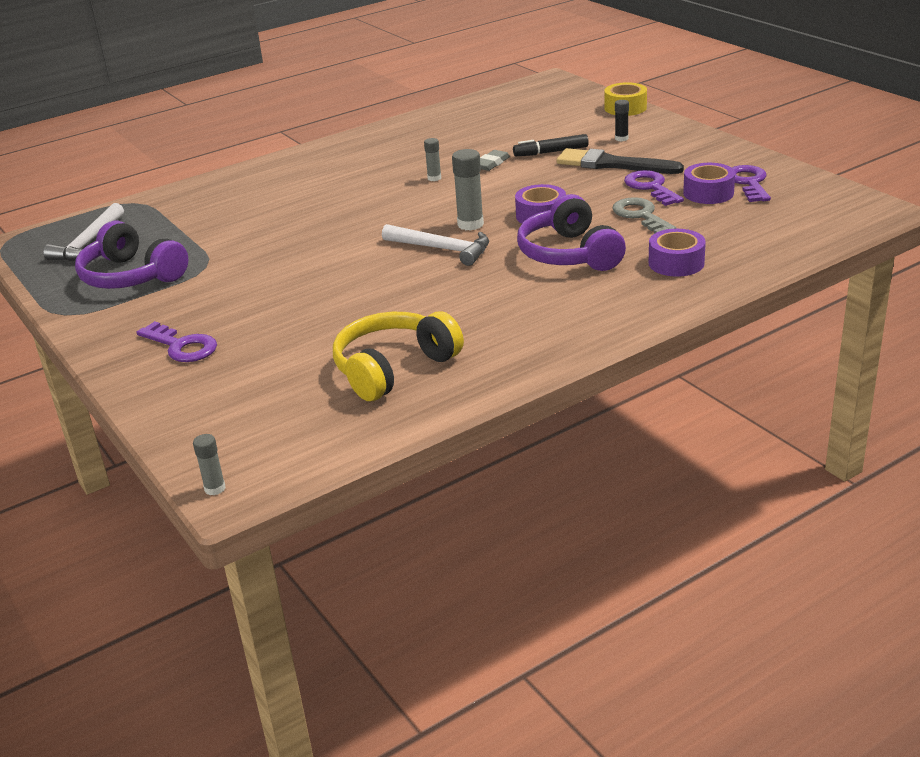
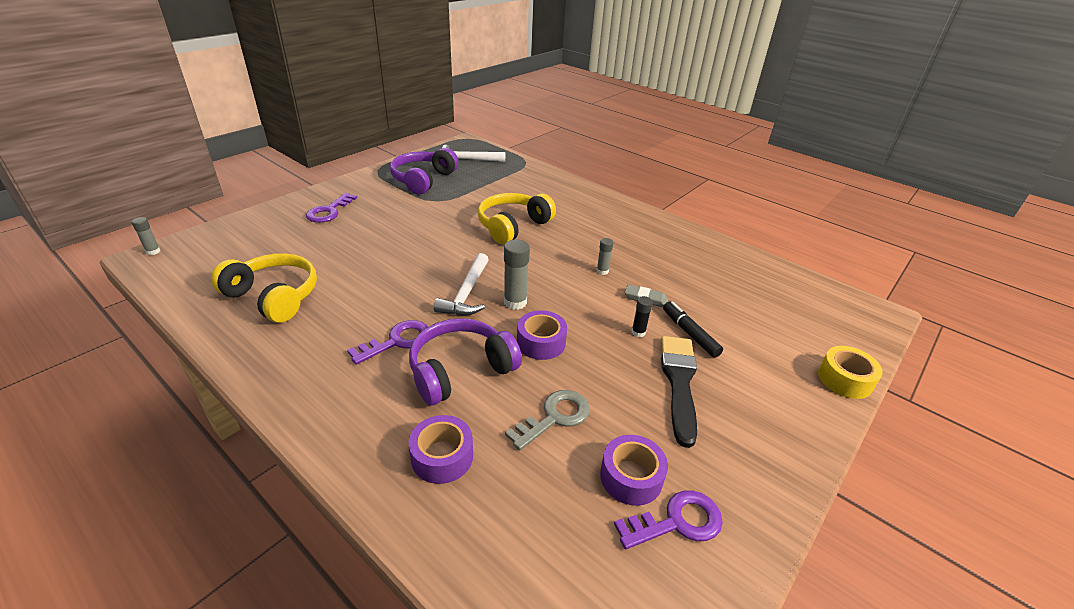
camera: 70 degrees right, 5 degrees up
black glue stick [615,100,629,141] -> black glue stick moved to [632,296,653,337]
purple key [624,170,684,206] -> purple key moved to [347,320,428,365]
none -> yellow headphones [477,193,556,244]

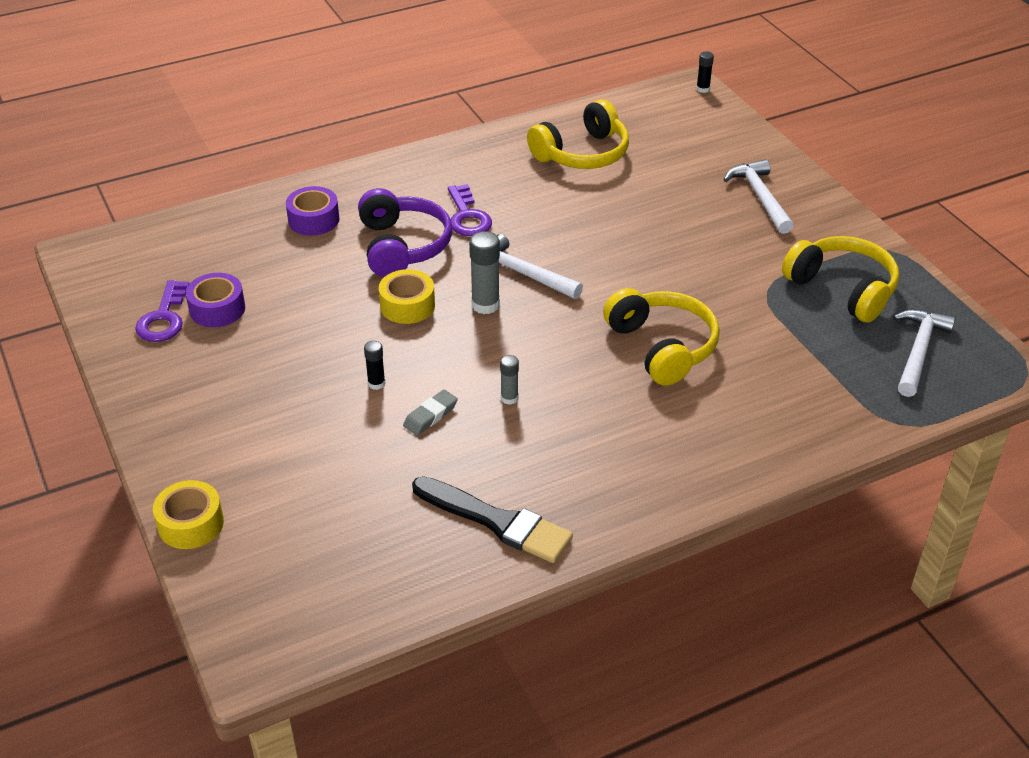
camera: 115 degrees right, 5 degrees up
grey glue stick [131,217,160,255] -> black glue stick [696,51,714,93]
purple key [306,193,357,223] -> white hammer [723,159,794,234]
purple headphones [390,148,458,194] -> yellow headphones [782,236,899,323]
grey key [505,390,590,450] -> none
purple tape [517,310,567,360] -> yellow tape [379,269,435,324]
black brush [661,336,697,448] -> black brush moved to [412,476,573,563]
black marker [663,301,723,358] -> none

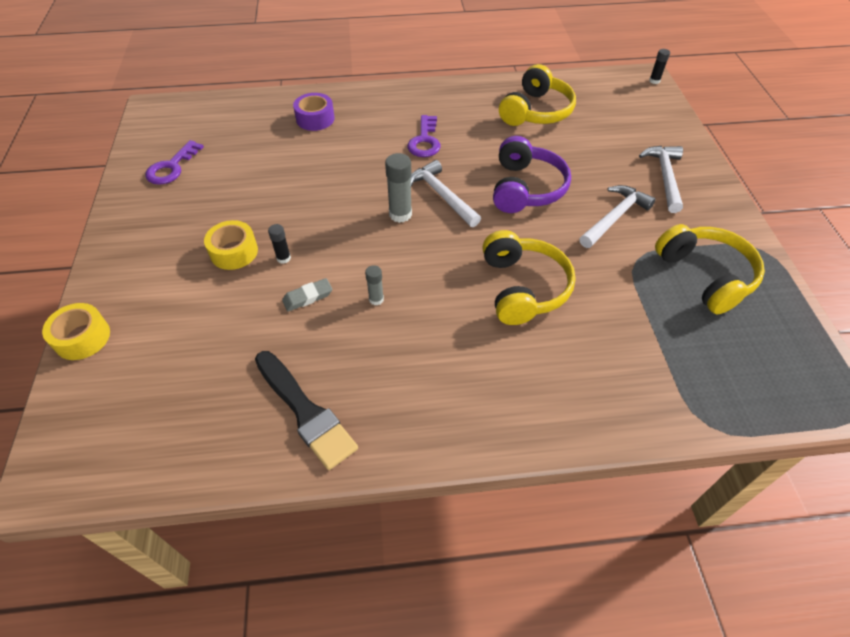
camera: 20 degrees right, 10 degrees up
purple tape [186,273,245,327] -> none
purple headphones [358,188,452,277] -> purple headphones moved to [493,136,571,213]
yellow tape [379,269,435,324] -> yellow tape moved to [204,220,258,270]
yellow headphones [527,99,629,169] -> yellow headphones turned 45 degrees counterclockwise [499,64,576,126]
white hammer [893,309,956,397] -> white hammer moved to [579,185,656,248]

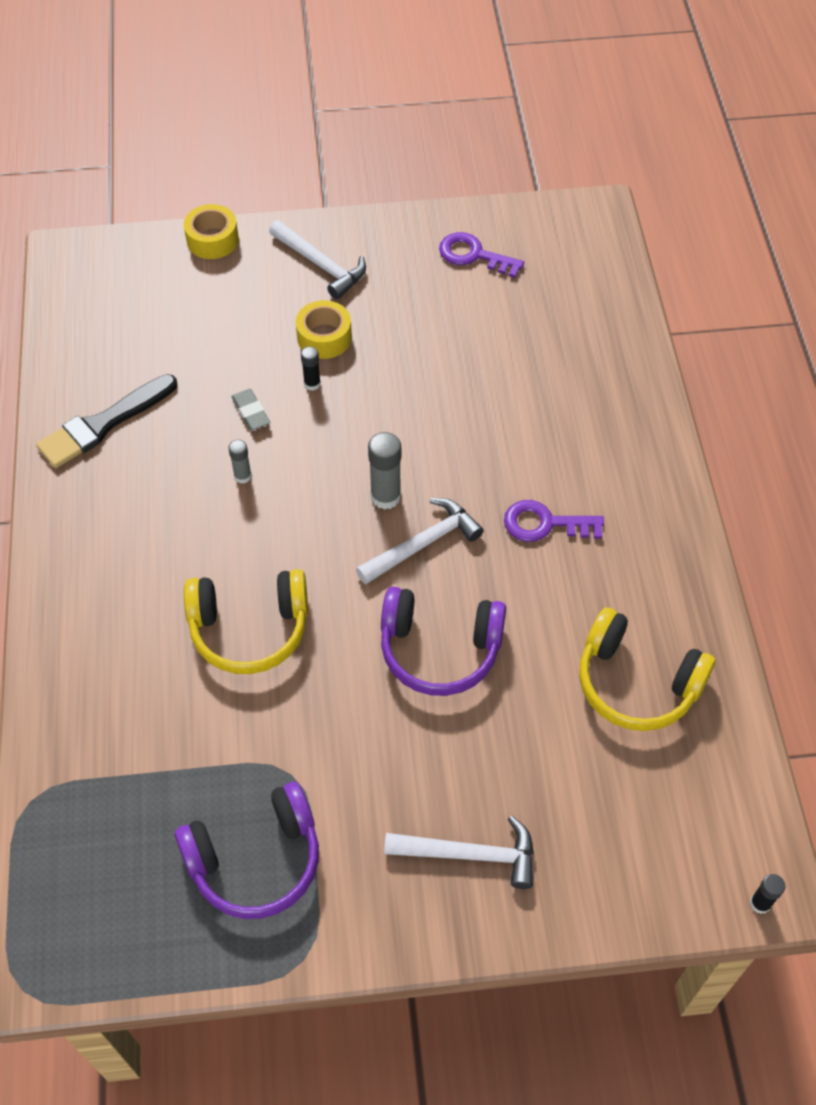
camera: 90 degrees right, 5 degrees up
purple tape [293,93,335,131] -> none
white hammer [579,185,656,248] -> white hammer moved to [269,220,366,299]
yellow headphones [655,224,765,314] -> purple headphones [175,782,319,919]

